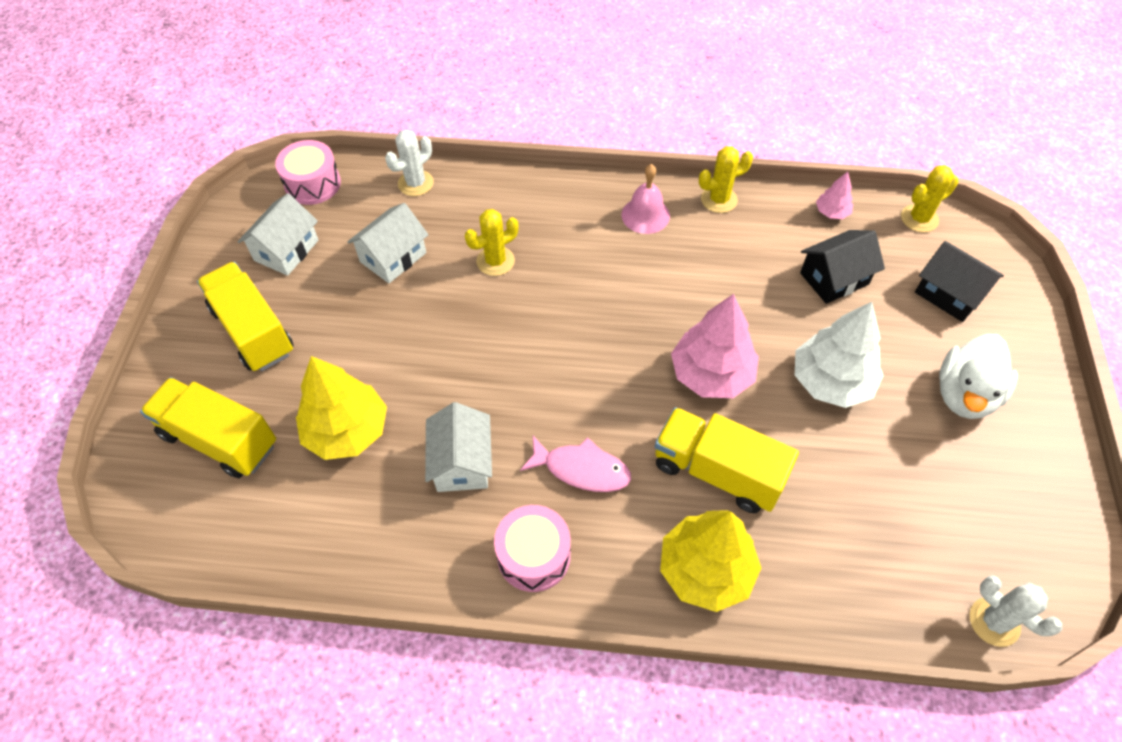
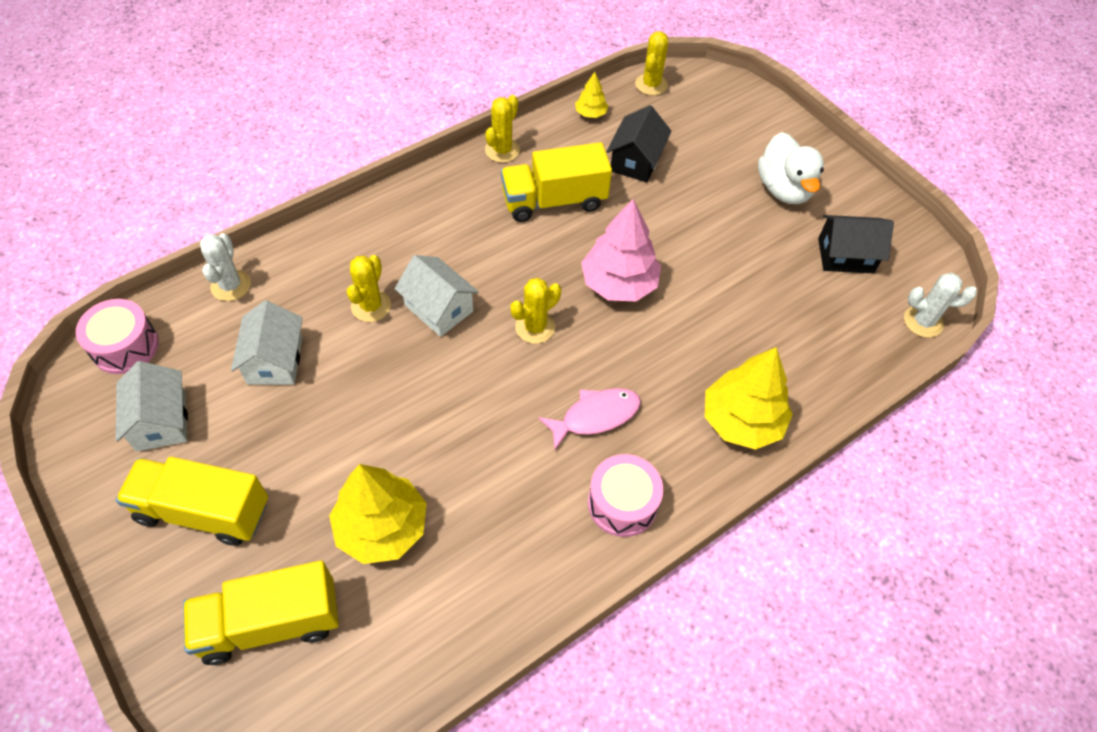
camera: 45 degrees left, 0 degrees up
white house [425,402,492,492] -> white house moved to [395,255,479,337]
pink bell [622,164,670,234] -> none
yellow truck [655,407,799,513] -> yellow truck moved to [501,142,612,222]
white tree [795,302,884,408] -> none
pink tree [816,172,853,219] -> yellow tree [575,72,608,118]
black house [915,241,1004,322] -> black house moved to [818,215,894,274]
none -> yellow cactus [511,278,561,344]

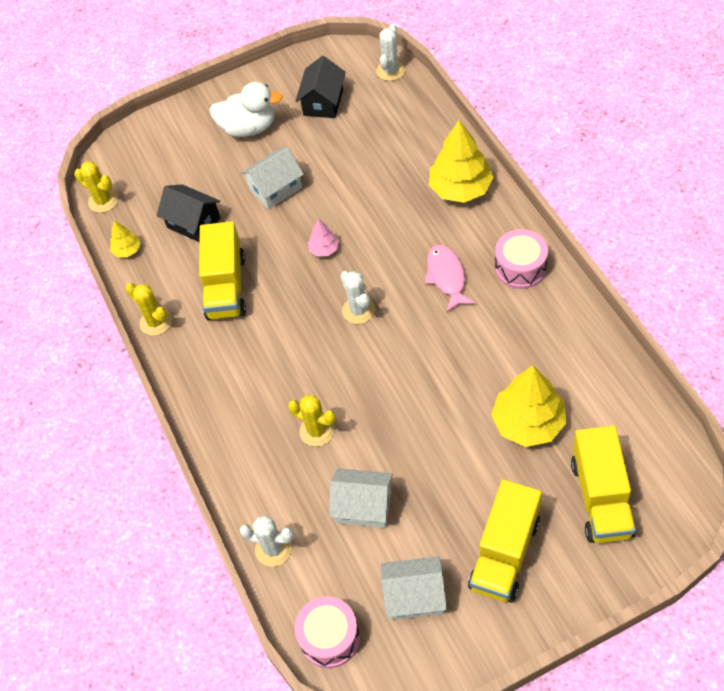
camera: 70 degrees left, 0 degrees up
white house [395,255,479,337] -> white house moved to [241,147,304,209]
yellow cactus [511,278,561,344] -> white cactus [340,271,375,324]
pink tree [581,199,661,302] -> pink tree [308,219,339,257], size x0.48

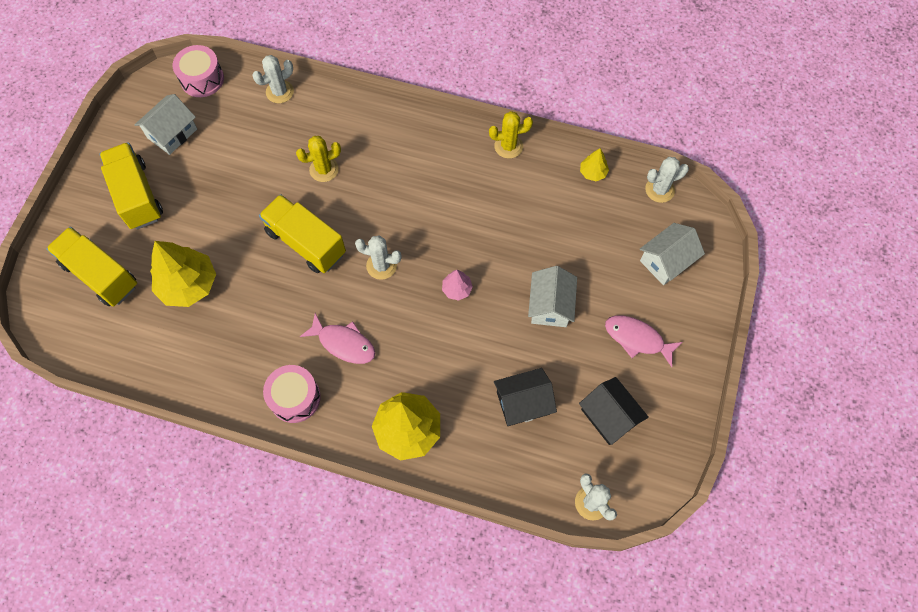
camera: 125 degrees right, 10 degrees up
yellow cactus [74,161,118,213] -> white cactus [645,157,689,203]
black house [157,184,221,242] -> black house moved to [494,368,557,426]
yellow truck [199,221,246,320] -> yellow truck moved to [259,194,346,273]
white duck [209,82,283,137] -> pink fish [605,315,683,367]
white house [329,468,393,528] -> white house moved to [640,223,705,285]

